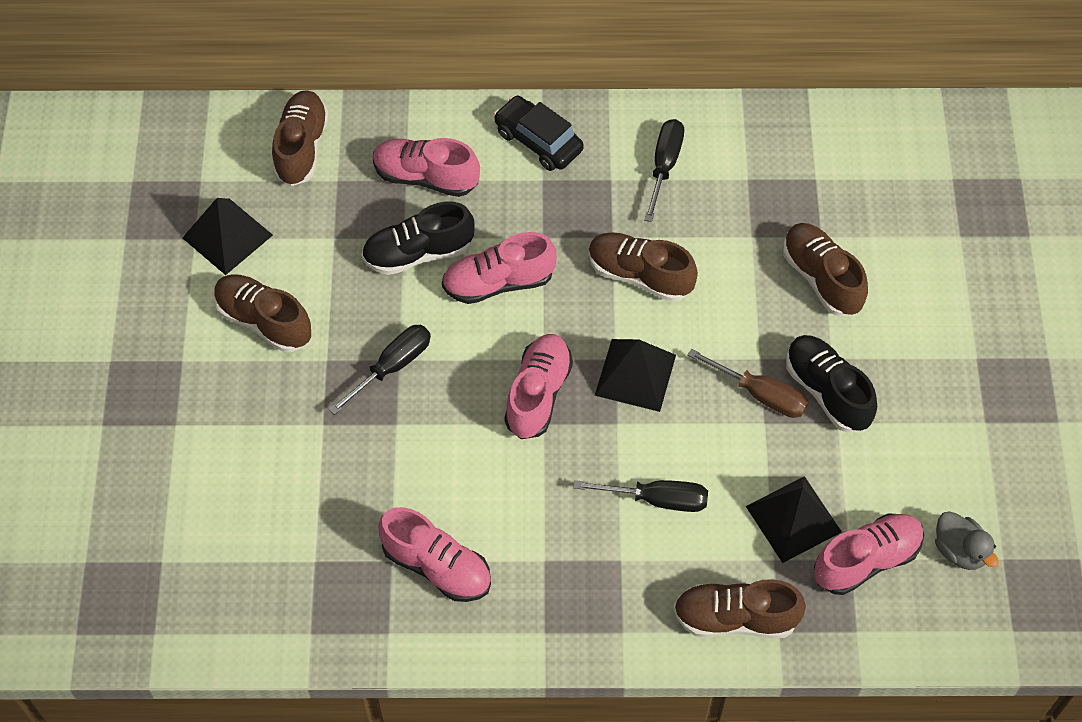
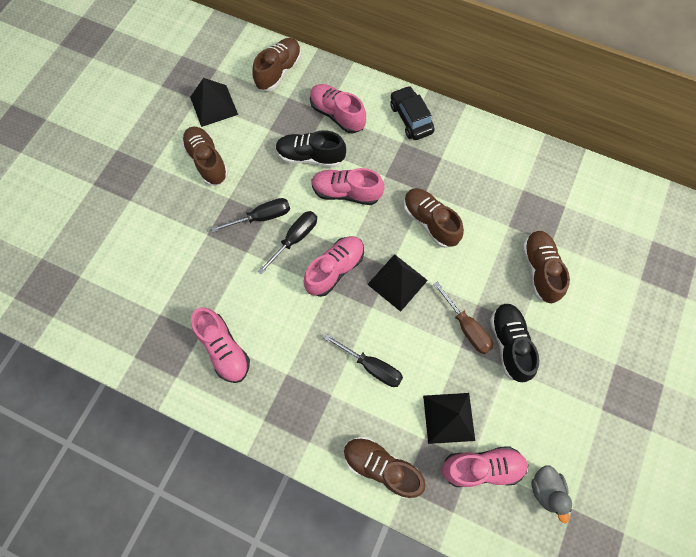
camera: 25 degrees right, 10 degrees up
black screwdriver [644,119,684,222] -> black screwdriver moved to [257,211,317,275]

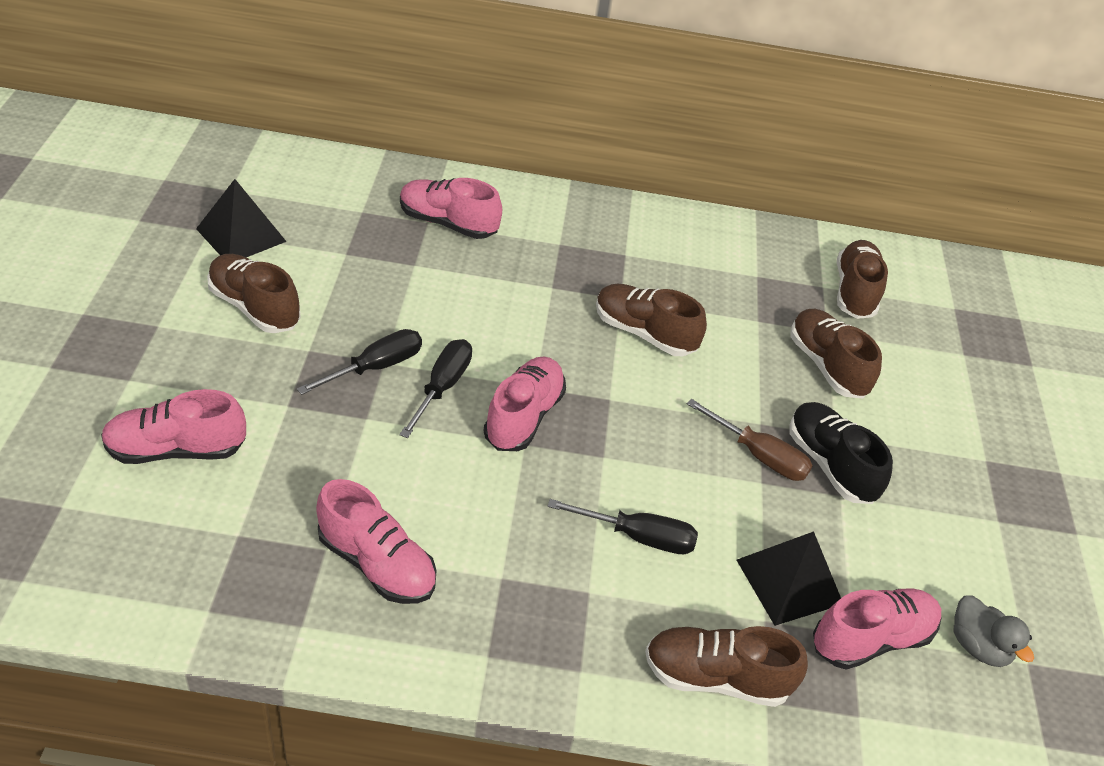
camera: 25 degrees left, 25 degrees down
brown shoe [253,38,301,91] -> brown shoe moved to [837,240,888,319]
black shoe [276,130,346,168] -> none
pink shoe [311,168,384,205] -> pink shoe moved to [101,389,246,464]
black pyramid [367,254,428,312] -> none
black car [390,86,435,140] -> none

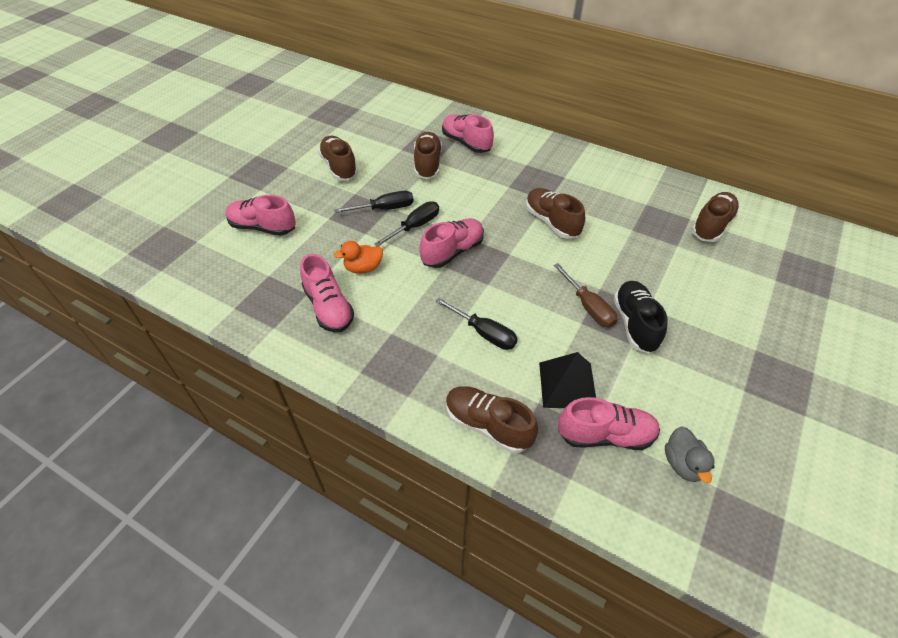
camera: 30 degrees right, 5 degrees up
black pyramid [196,179,287,257] -> none
brown shoe [790,309,882,398] -> brown shoe moved to [414,132,442,179]
none -> orange duck [334,241,383,274]

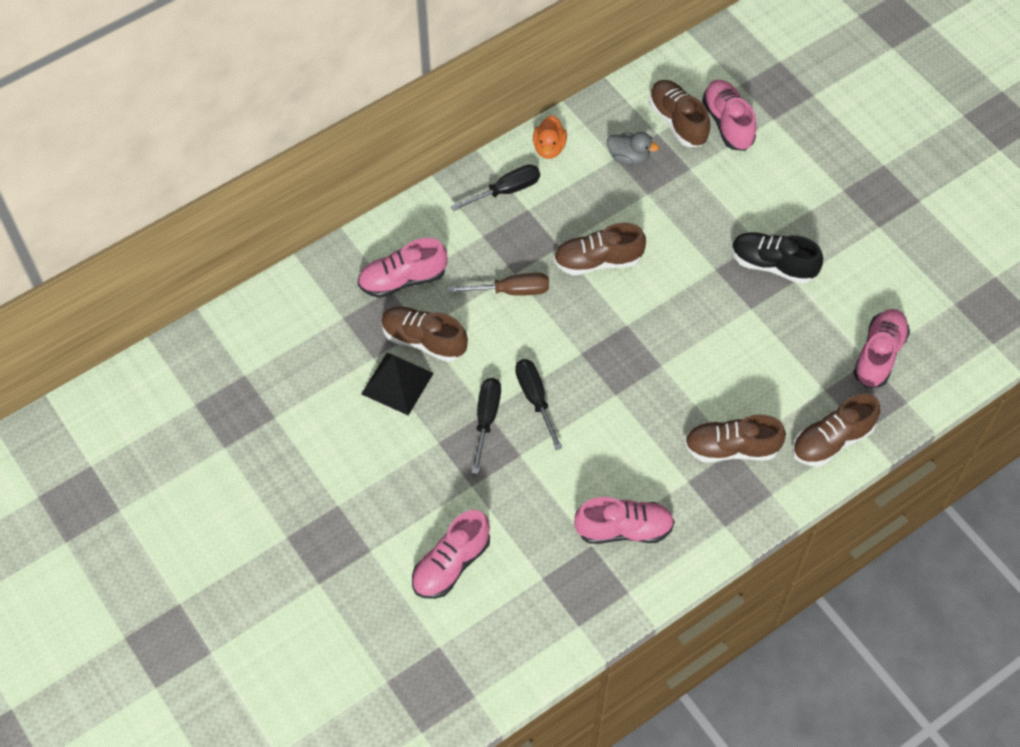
camera: 65 degrees left, 10 degrees up
brown shoe [318,136,358,181] -> brown shoe moved to [684,414,786,463]
orange duck [334,241,383,274] -> orange duck moved to [533,115,567,159]
pink shoe [420,218,484,268] -> pink shoe moved to [702,80,756,151]
black screwdriver [435,297,518,350] -> black screwdriver moved to [451,164,540,211]
black pyramid [539,352,596,408] -> black pyramid moved to [362,353,434,416]
brown screwdriver [553,263,617,328] -> brown screwdriver moved to [449,273,549,296]
grey duck [665,427,714,483] -> grey duck moved to [607,132,659,166]

